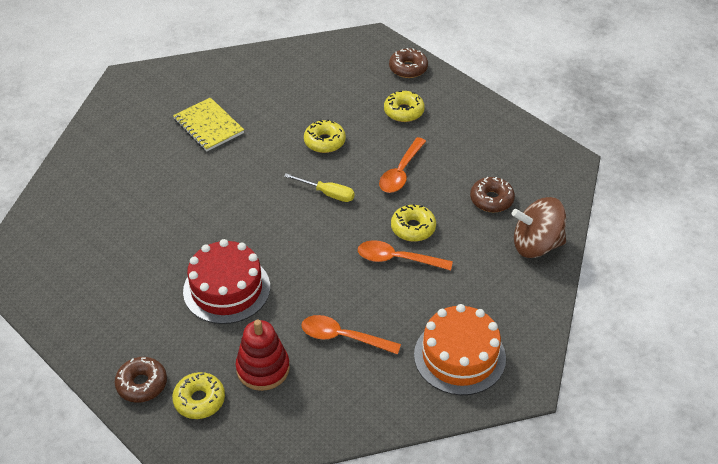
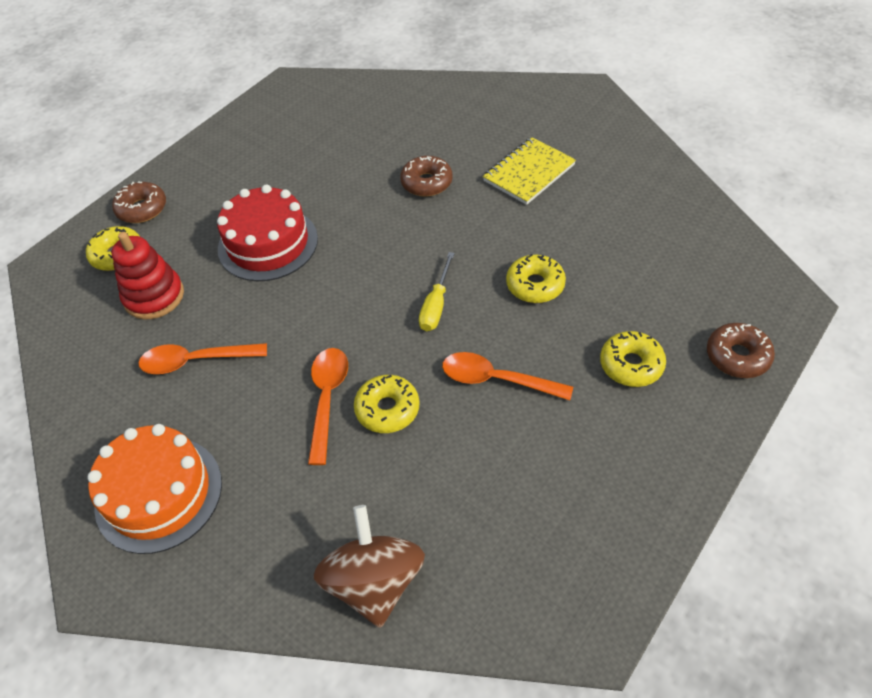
camera: 85 degrees right, 5 degrees up
orange spoon [301,315,401,355] -> orange spoon turned 105 degrees counterclockwise [138,343,267,374]
brown donut [470,177,515,212] -> brown donut moved to [400,156,453,197]

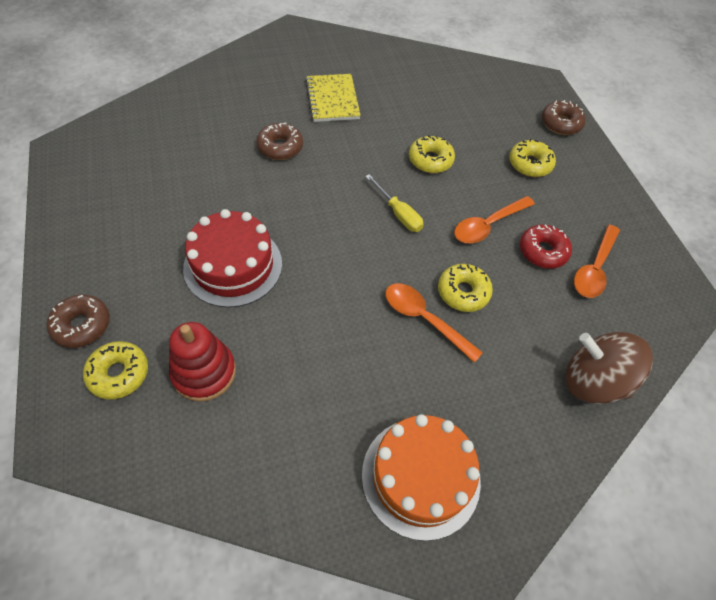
camera: 60 degrees left, 5 degrees up
orange spoon [138,343,267,374] -> orange spoon moved to [574,225,620,298]
none -> red donut [520,224,572,269]

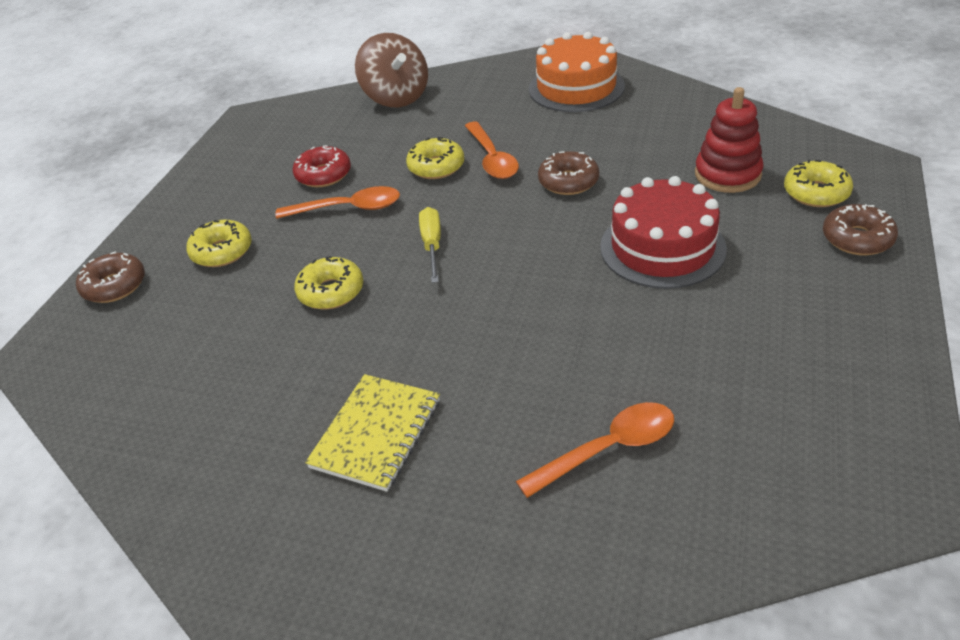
camera: 140 degrees left, 15 degrees down
brown donut [256,123,303,160] -> brown donut moved to [538,151,599,195]
orange spoon [574,225,620,298] -> orange spoon moved to [516,402,674,498]

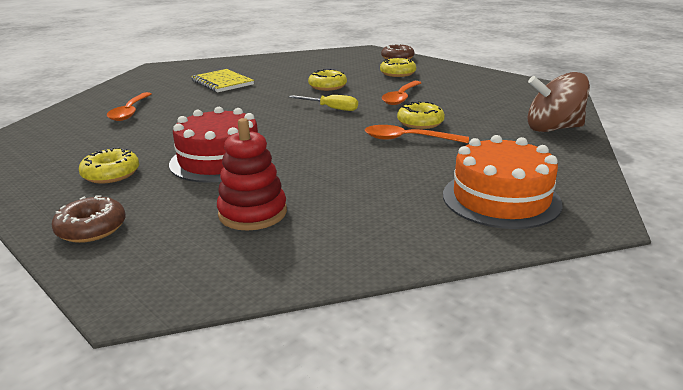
camera: 115 degrees right, 15 degrees down
red donut [293,145,351,187] -> none
brown donut [538,151,599,195] -> none
yellow donut [784,159,853,207] -> yellow donut moved to [79,147,139,184]

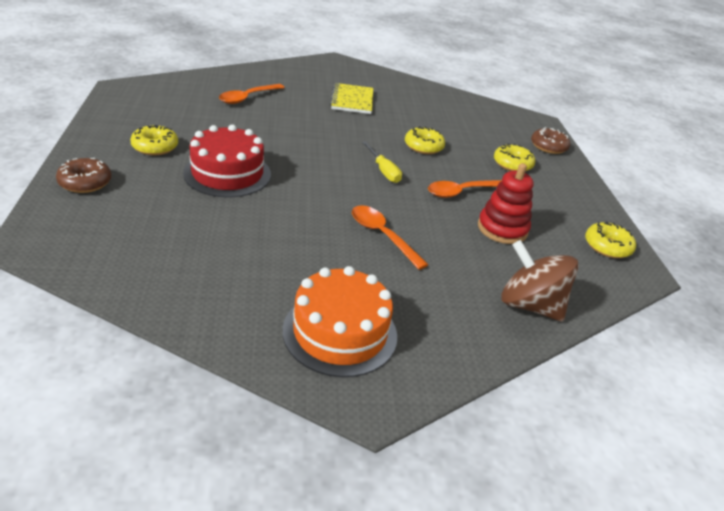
camera: 35 degrees right, 10 degrees up
red stacking toy [217,118,287,230] -> red stacking toy moved to [478,163,533,244]
yellow donut [397,101,445,129] -> yellow donut moved to [585,222,636,258]

